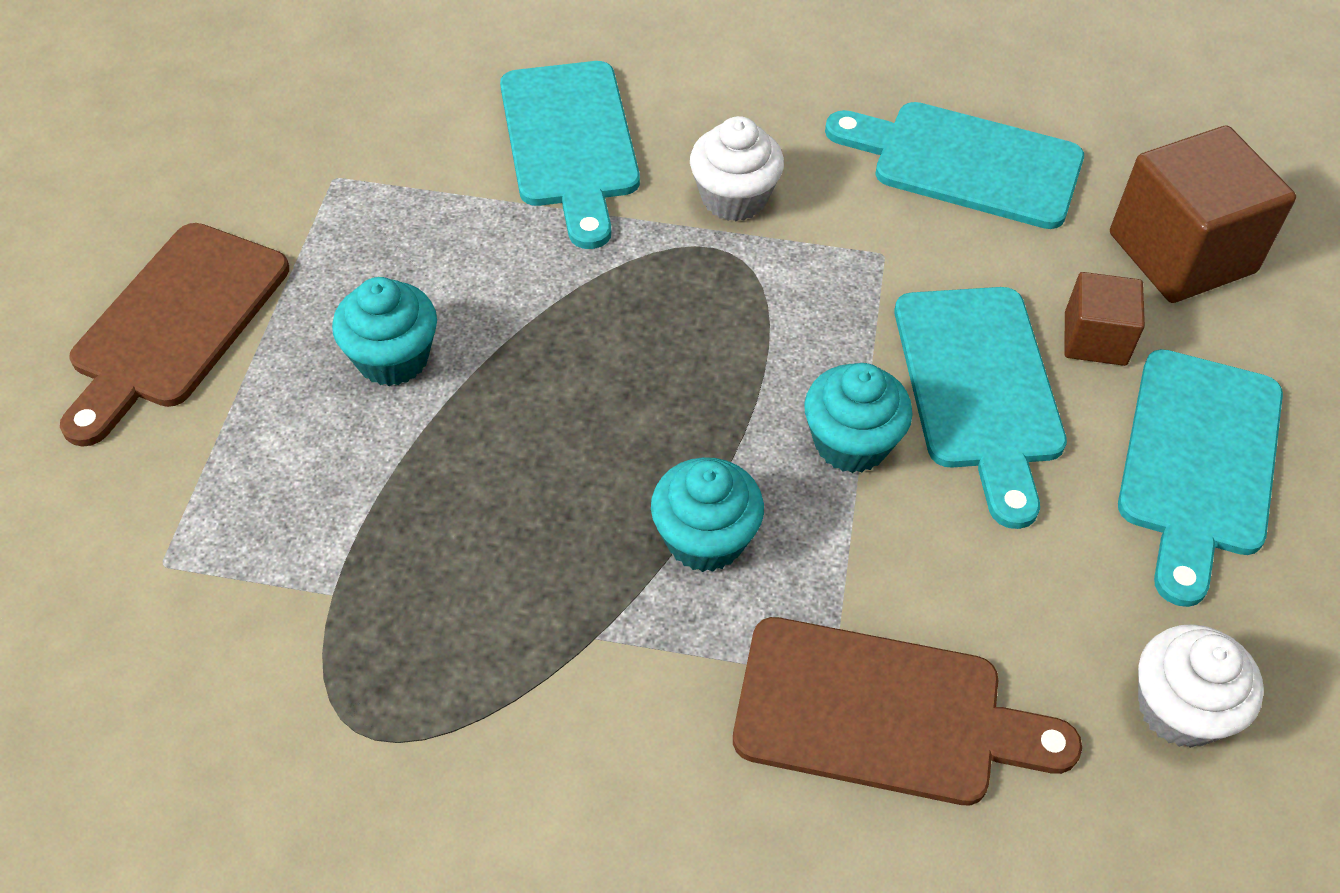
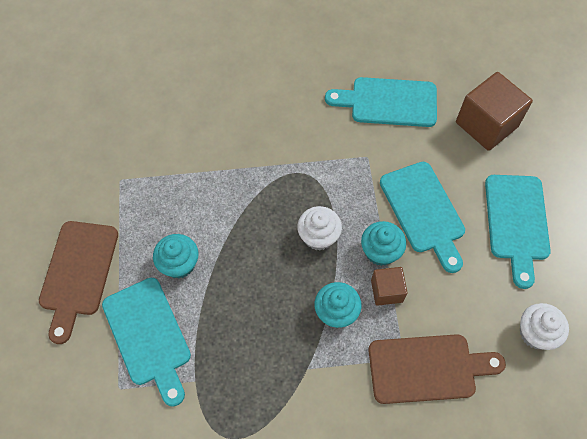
camera: 15 degrees left, 10 degrees up
turquoise cutting board [500,61,640,249] -> turquoise cutting board moved to [102,278,191,407]
white cupcake [690,116,784,221] -> white cupcake moved to [297,206,342,250]
brown cube [1064,272,1145,366] -> brown cube moved to [371,267,408,306]

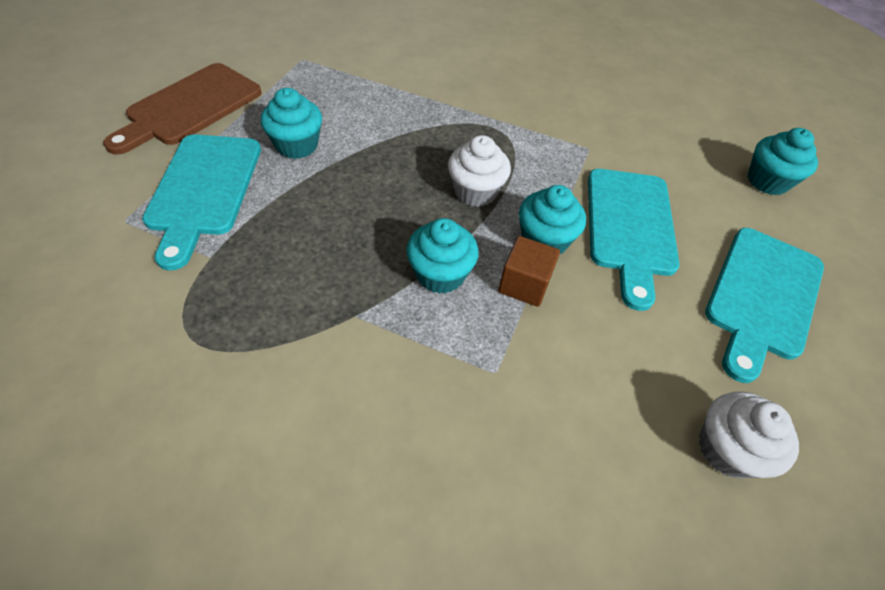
camera: 25 degrees right, 10 degrees down
turquoise cutting board [325,77,437,127] -> none
brown cutting board [368,334,506,404] -> none
brown cube [456,72,533,151] -> turquoise cupcake [748,128,818,195]

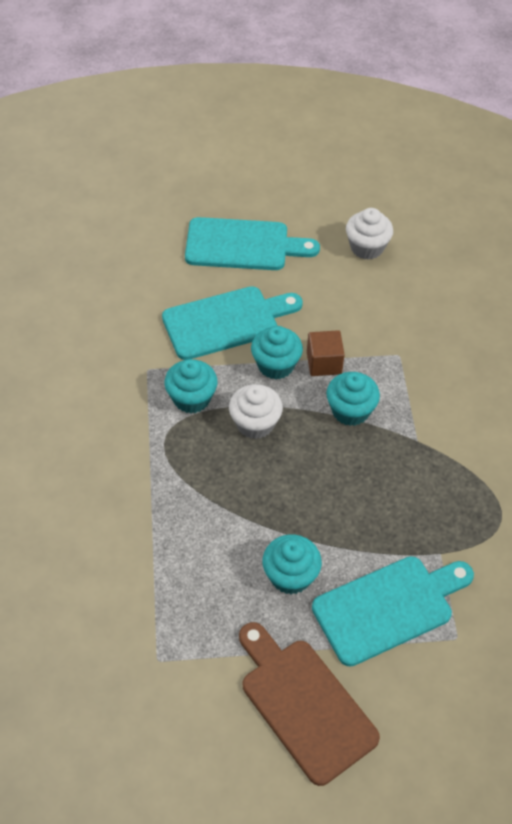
camera: 115 degrees left, 0 degrees up
brown cutting board [103,63,261,155] -> brown cutting board turned 135 degrees counterclockwise [239,622,380,786]
turquoise cupcake [748,128,818,195] -> turquoise cupcake moved to [164,359,218,413]

